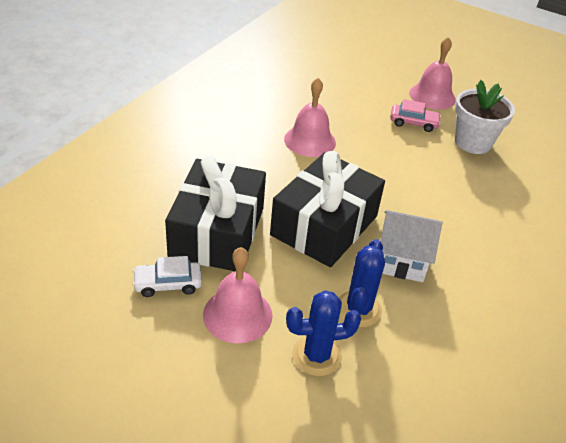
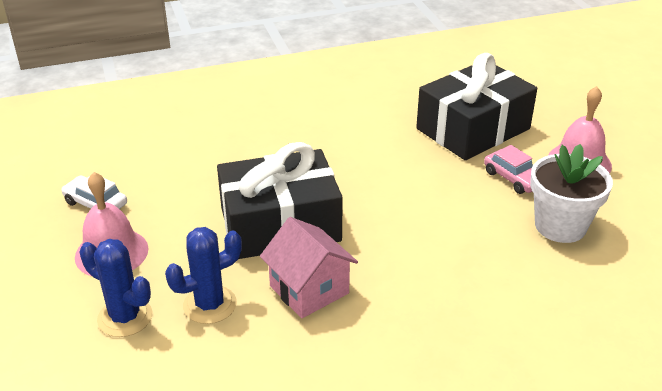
camera: 45 degrees right, 5 degrees down
black gift [165,156,266,271] -> black gift moved to [416,53,537,160]
pink bell [284,78,336,157] -> none
white house [380,210,442,282] -> pink house [260,217,358,318]

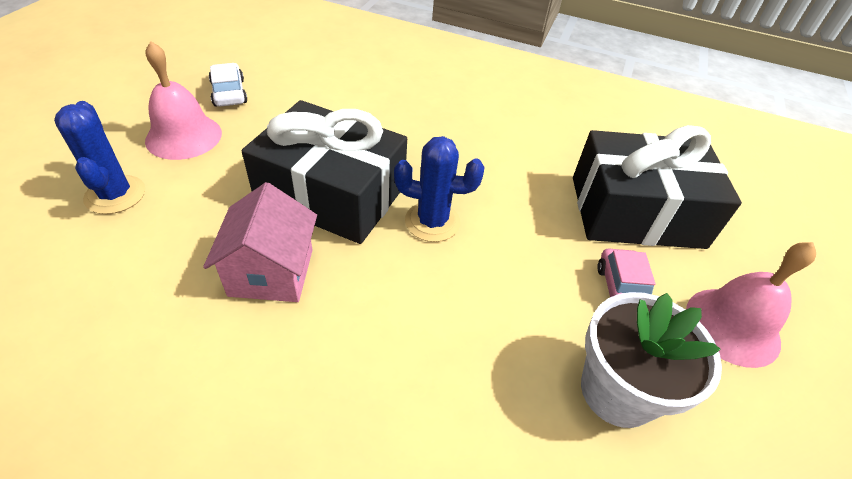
camera: 35 degrees right, 10 degrees up
blue cactus [165,227,242,324] -> blue cactus moved to [394,136,485,242]

